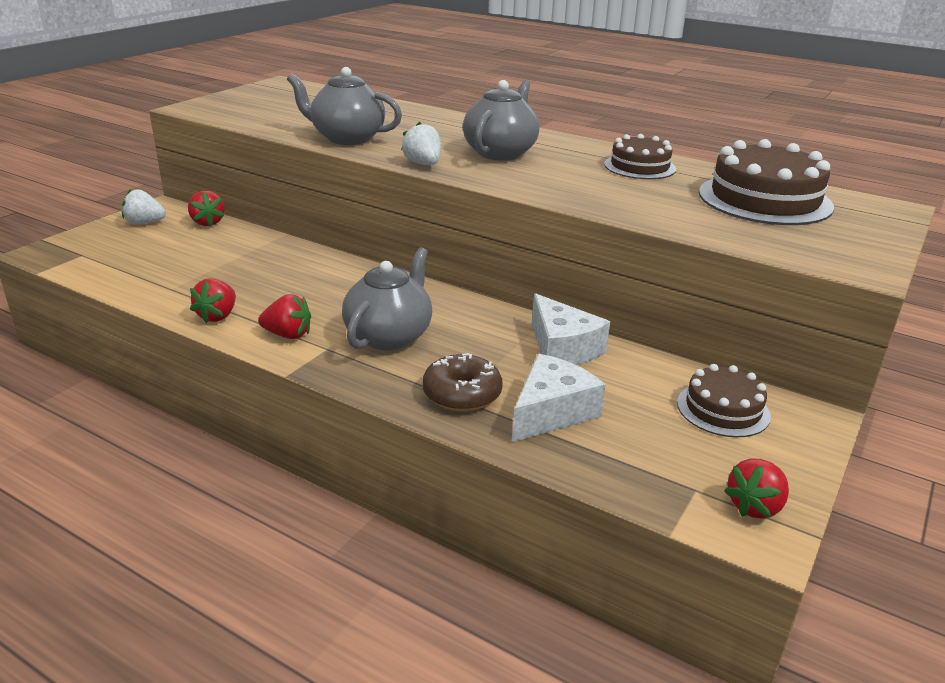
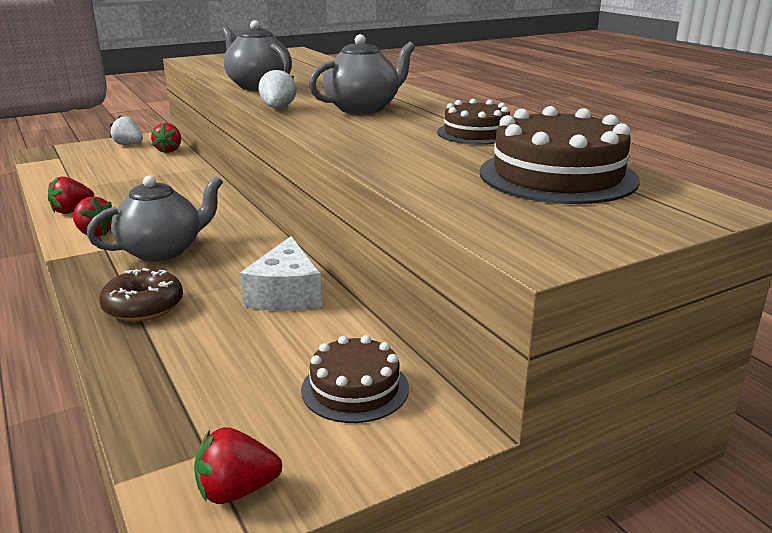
camera: 30 degrees right, 5 degrees down
white cheese [512,354,606,442] -> none

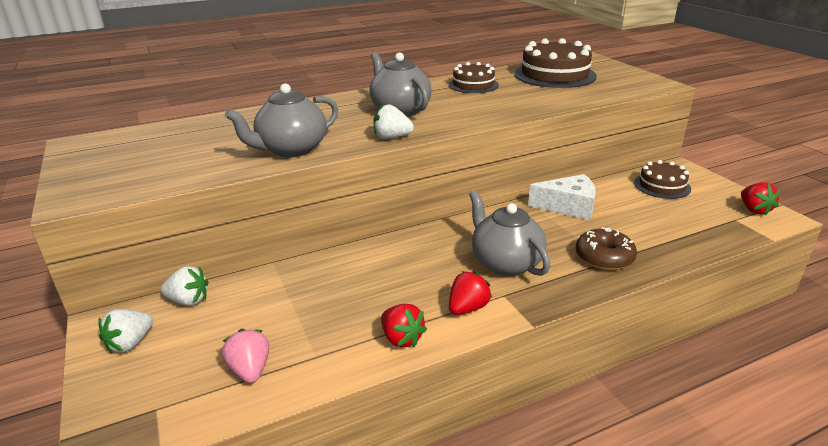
camera: 85 degrees left, 5 degrees up
red strawberry [151,123,181,153] -> white strawberry [161,266,209,306]
none -> pink strawberry [222,329,269,383]

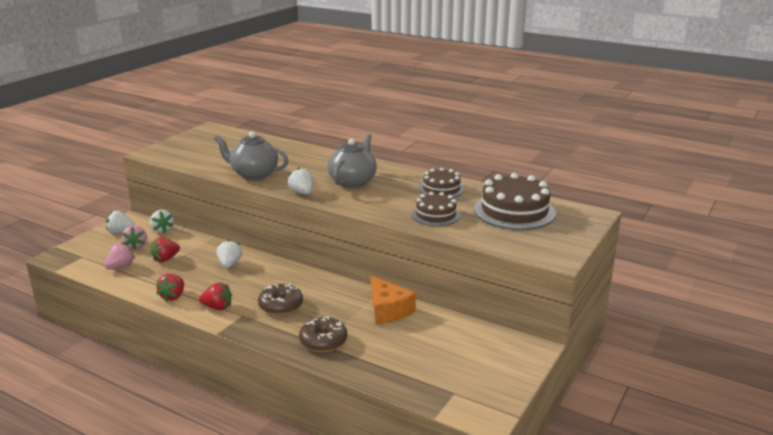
camera: 55 degrees right, 5 degrees down
grey teapot [469,190,550,276] -> brown donut [258,283,303,315]
white cheese [528,174,595,220] -> orange cheese [371,276,416,324]
brown cake [634,160,691,199] -> brown cake moved to [412,192,460,226]
red strawberry [741,182,781,216] -> red strawberry moved to [150,237,180,262]
none -> pink strawberry [122,225,147,250]
none -> white strawberry [217,239,242,268]

